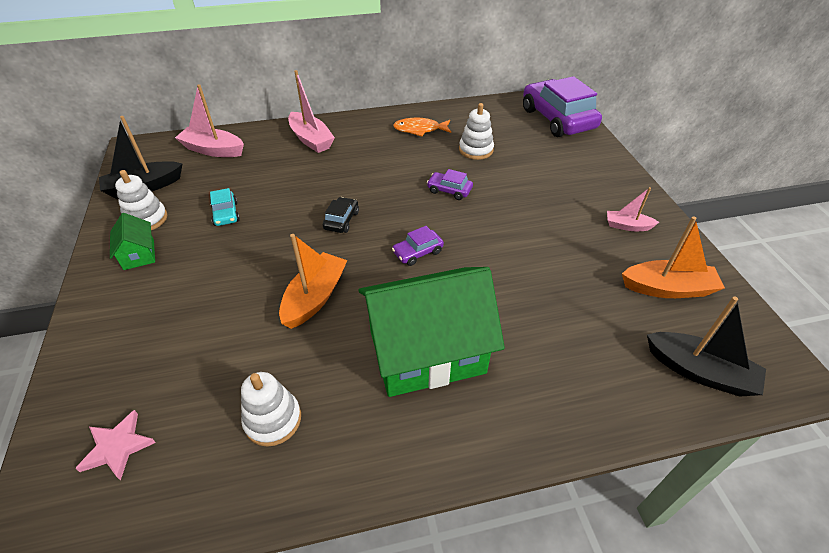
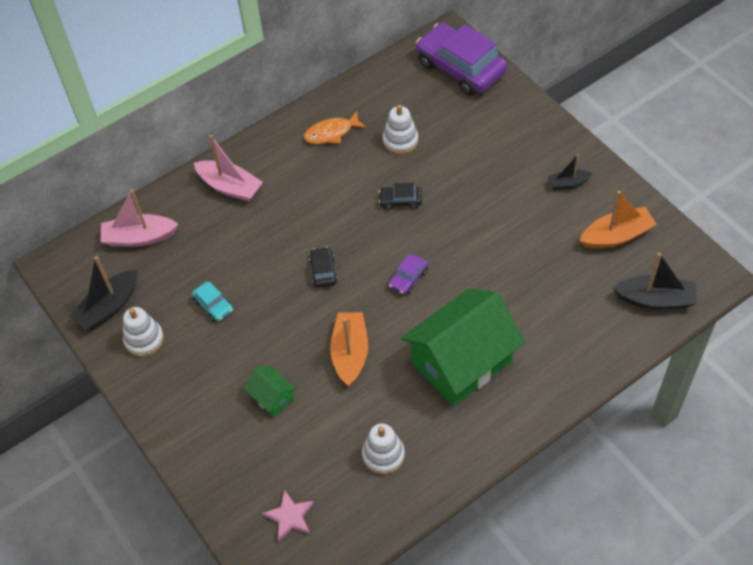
camera: 20 degrees left, 10 degrees up
green house [110,213,155,270] -> green house moved to [243,365,296,417]
purple car [427,169,473,200] -> black car [379,183,422,210]
pink boat [607,187,659,231] -> black boat [548,154,593,190]

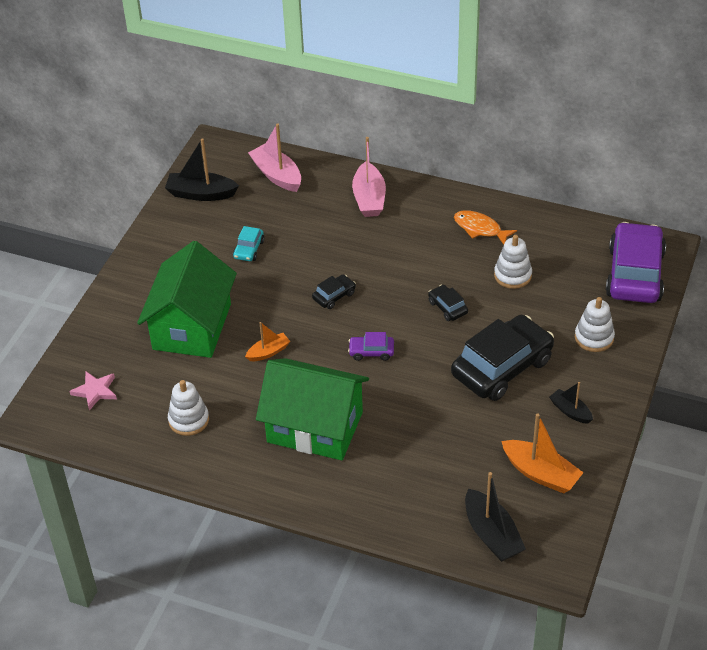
camera: 55 degrees right, 10 degrees down
white stacking toy [123,307,164,357] -> white stacking toy moved to [575,297,615,352]
green house [243,365,296,417] -> green house [137,241,237,358], size x2.30
orange boat [330,312,368,386] -> orange boat [245,322,290,361], size x0.59
none -> black car [451,315,554,401]

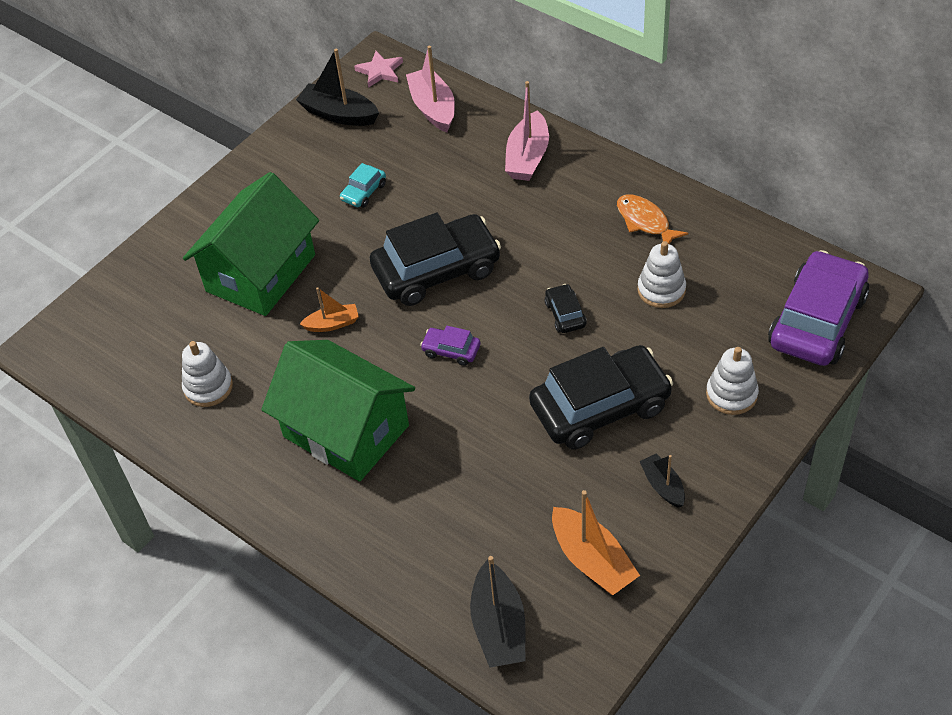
camera: 20 degrees right, 5 degrees up
pink star [69,372,117,410] -> pink star moved to [354,51,403,88]
black car [312,274,356,309] -> black car [370,213,501,306], size x2.29

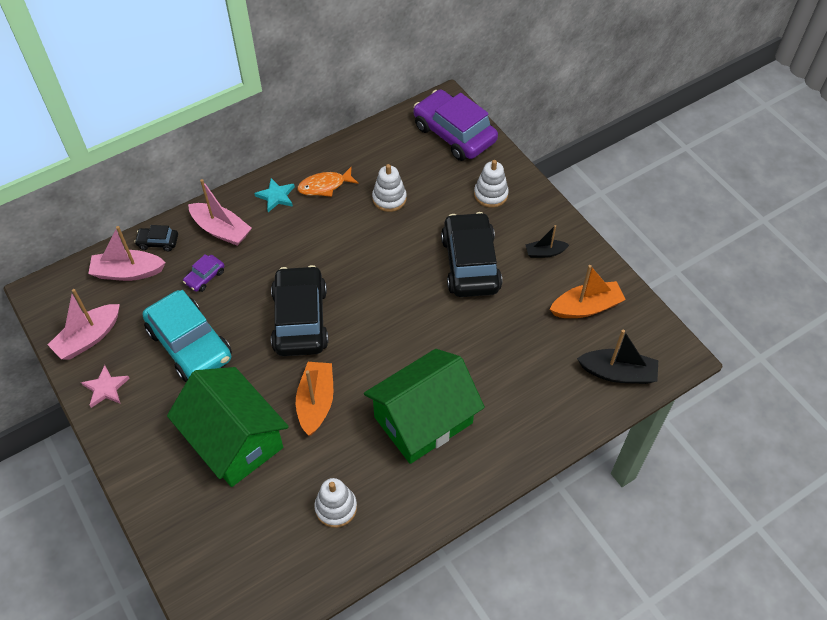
camera: 75 degrees left, 5 degrees up
black boat [296,49,379,126] -> pink boat [48,289,120,360]
orange boat [300,287,359,332] -> orange boat [296,362,333,436], size x1.69
turquoise car [340,163,386,208] -> turquoise car [143,290,232,382], size x2.29
pink star [354,51,403,88] -> pink star moved to [81,365,130,408]
purple car [420,326,480,366] -> purple car moved to [183,254,224,292]
black car [545,284,587,333] -> black car moved to [134,225,178,251]
none -> turquoise star [254,178,295,212]

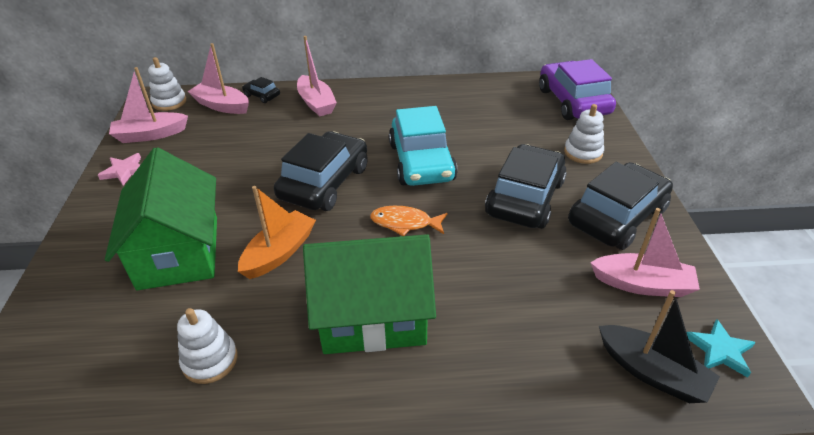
camera: 30 degrees right, 15 degrees down
turquoise car [143,290,232,382] -> turquoise car moved to [389,106,458,186]
purple car [183,254,224,292] -> none
turquoise star [254,178,295,212] -> turquoise star moved to [687,319,756,378]
orange fish [297,167,359,197] -> orange fish moved to [370,206,448,236]
white stacking toy [372,164,407,212] -> white stacking toy moved to [148,57,186,111]
black boat [525,225,569,258] -> black car [568,162,673,250]
orange boat [550,265,626,318] -> pink boat [590,208,700,297]

